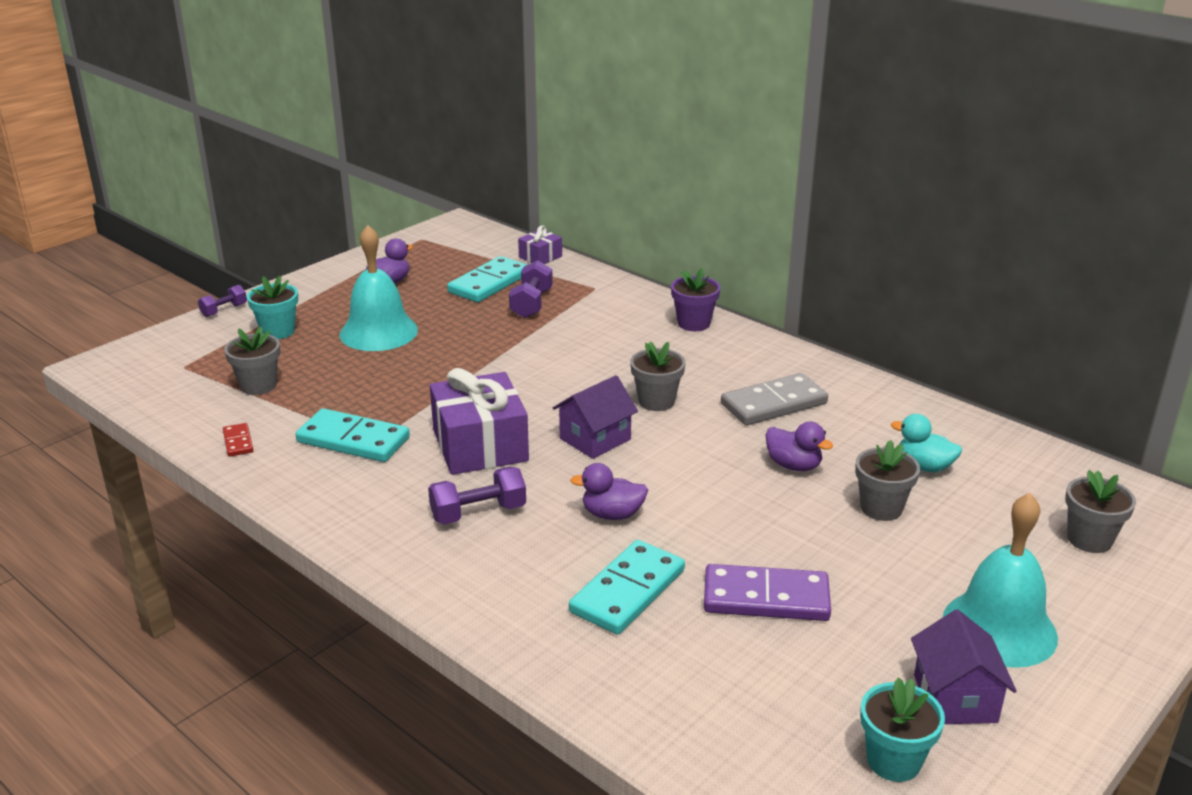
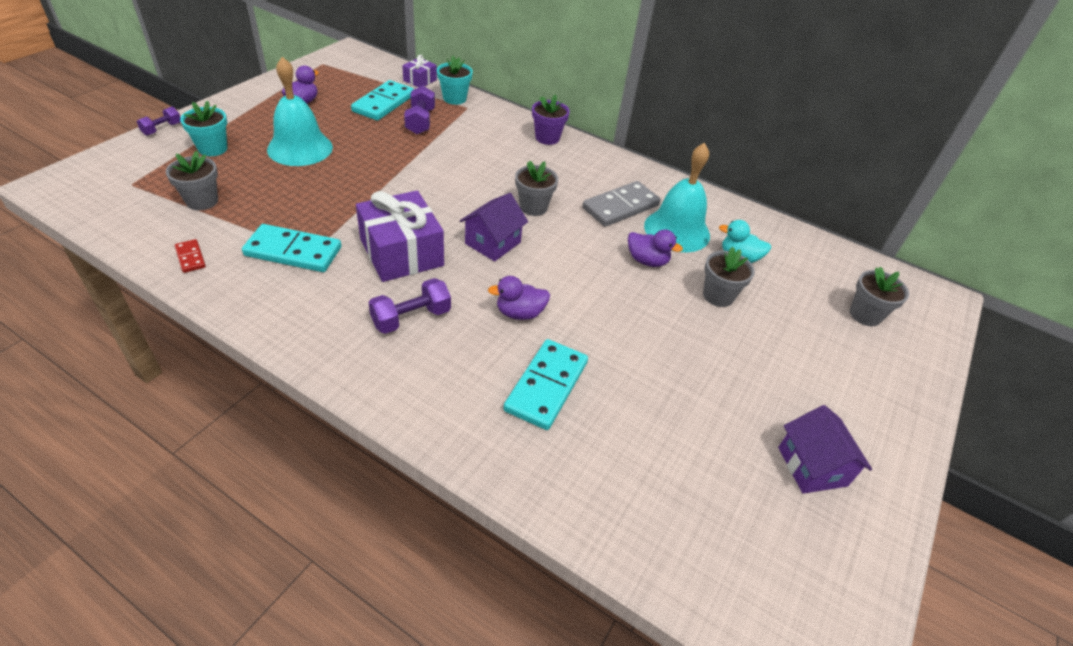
camera: 15 degrees left, 15 degrees up
purple domino [704,564,831,621] -> none
turquoise flower pot [860,677,945,782] -> turquoise flower pot moved to [437,56,473,105]
turquoise bell [943,493,1058,668] -> turquoise bell moved to [644,143,710,252]

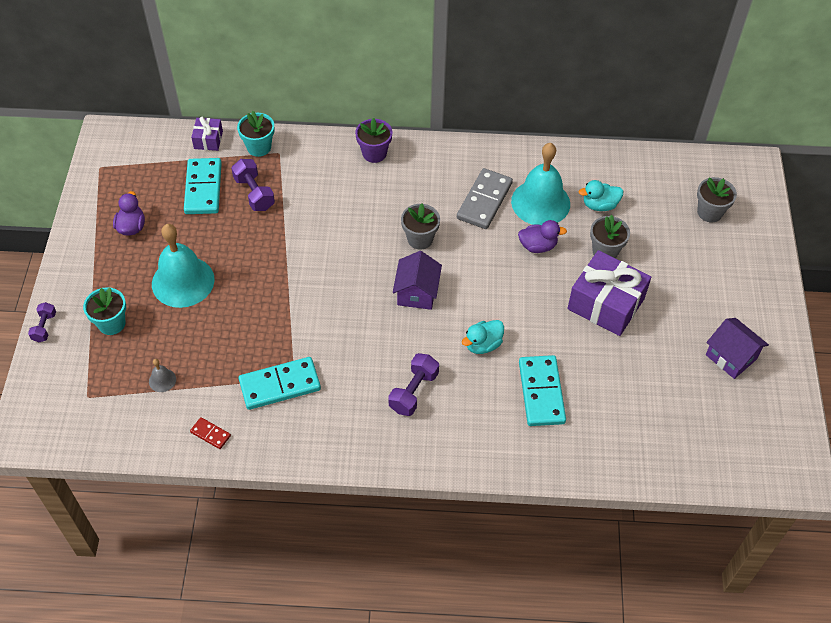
camera: 25 degrees left, 10 degrees up
grey flower pot [166,151,218,210] -> grey bell [149,359,176,392]
purple gift [356,191,444,282] -> purple gift moved to [567,250,651,336]
purple duck [488,276,550,320] -> turquoise duck [462,320,504,354]

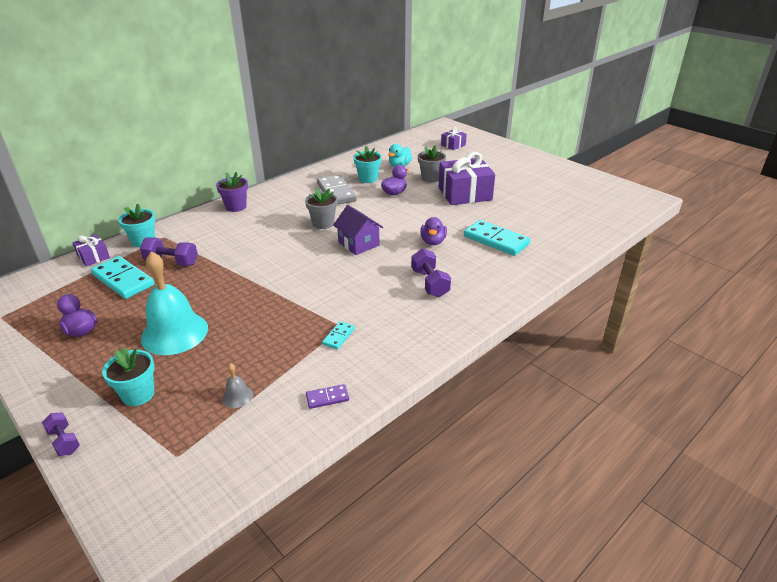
camera: 45 degrees left, 20 degrees down
red domino [190,417,231,449] -> purple domino [306,384,349,409]
turquoise domino [239,357,321,410] -> turquoise domino [322,321,355,349], size x0.48
turquoise duck [462,320,504,354] -> purple duck [420,217,447,245]
turquoise bell [511,143,570,225] -> turquoise flower pot [353,145,382,183]
grey flower pot [697,177,737,222] -> purple gift [441,127,467,150]
purple house [706,318,769,379] -> none

